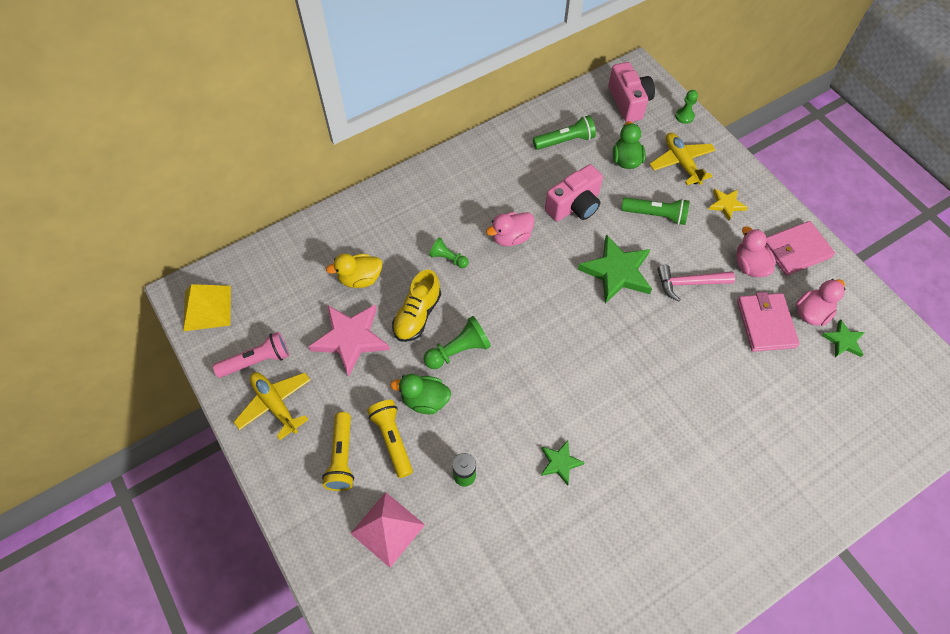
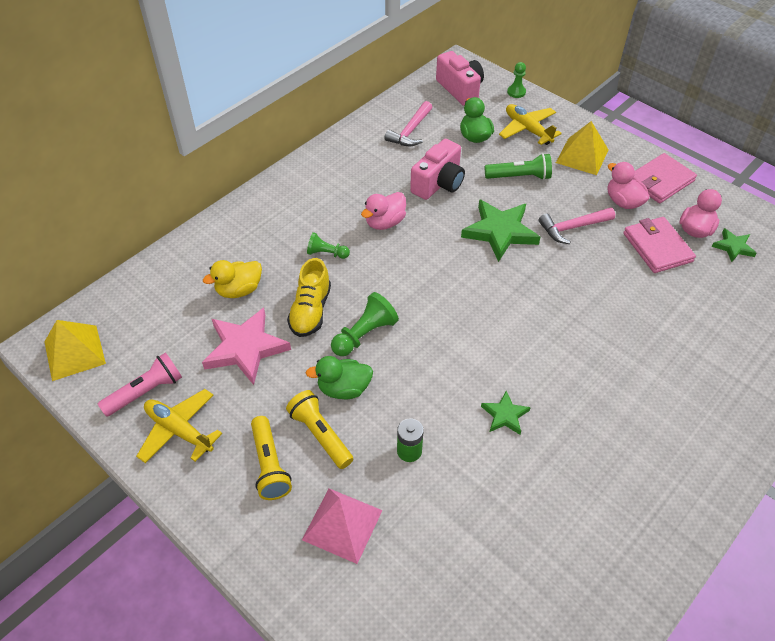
camera: 15 degrees left, 10 degrees down
green flashlight [533,115,596,150] -> pink hammer [384,101,432,146]
yellow star [708,189,748,221] -> yellow pyramid [556,121,608,175]

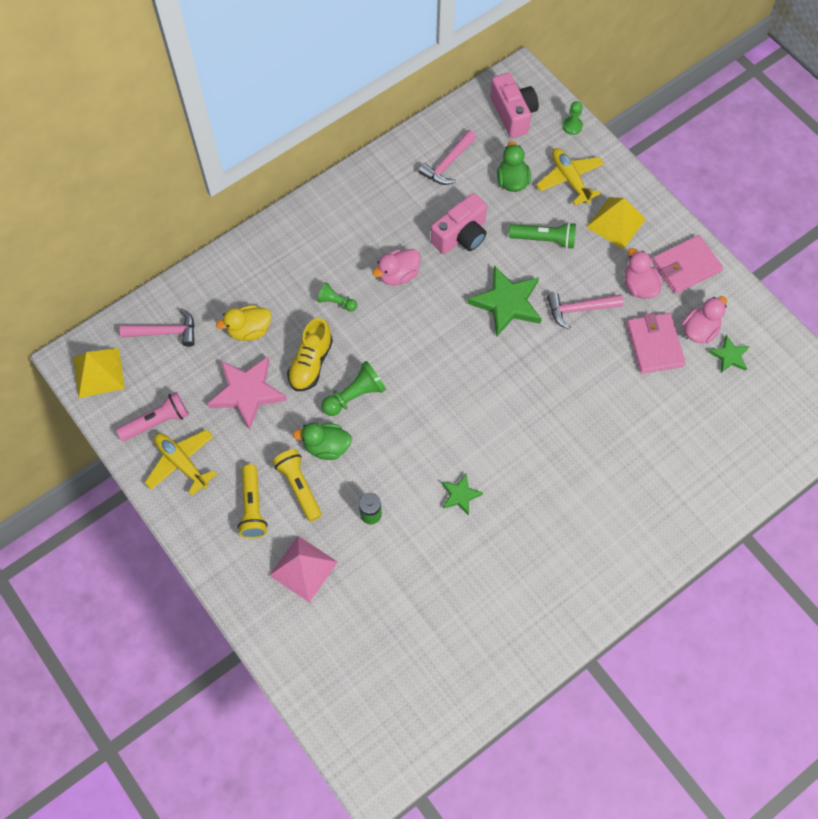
camera: 10 degrees right, 15 degrees up
none -> pink hammer [120,308,195,347]

